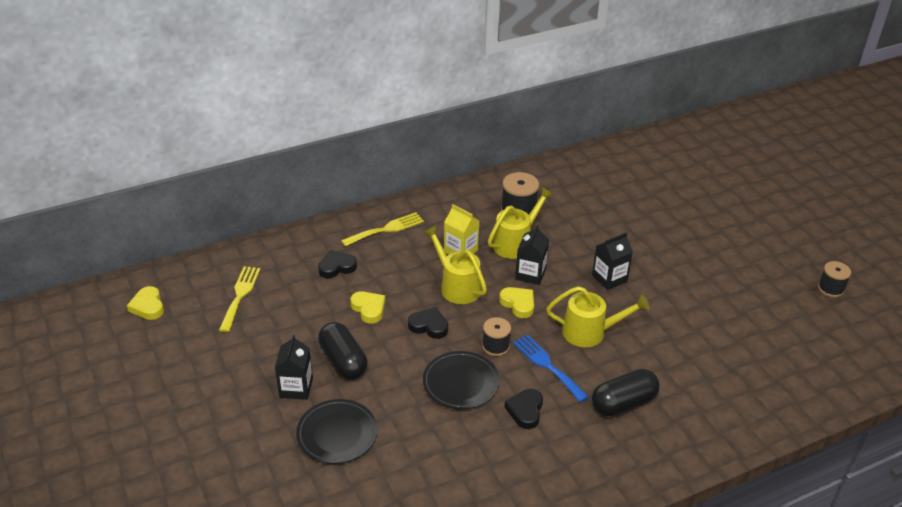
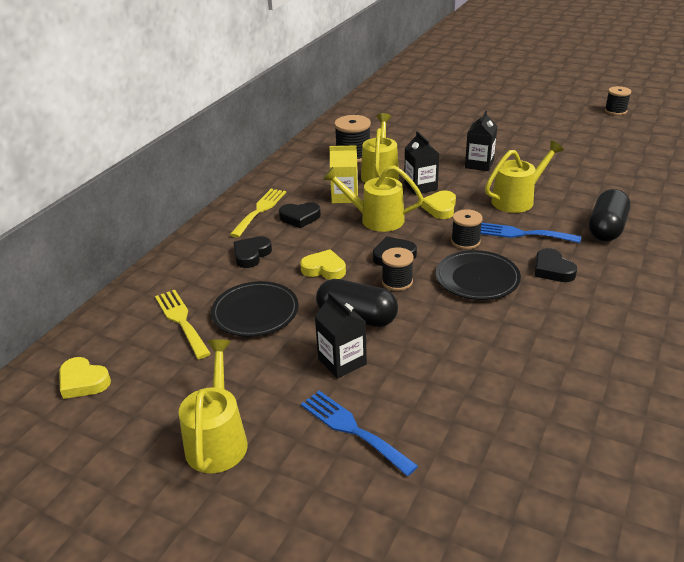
camera: 35 degrees left, 5 degrees down
black plate [296,399,378,464] -> black plate moved to [211,281,299,337]
yellow heart [499,287,534,318] -> yellow heart turned 90 degrees counterclockwise [421,191,456,219]
none -> yellow watering can [179,339,248,473]
none -> black heart [279,202,321,228]
none -> blue fork [301,391,418,476]
none -> black spool [382,247,414,291]

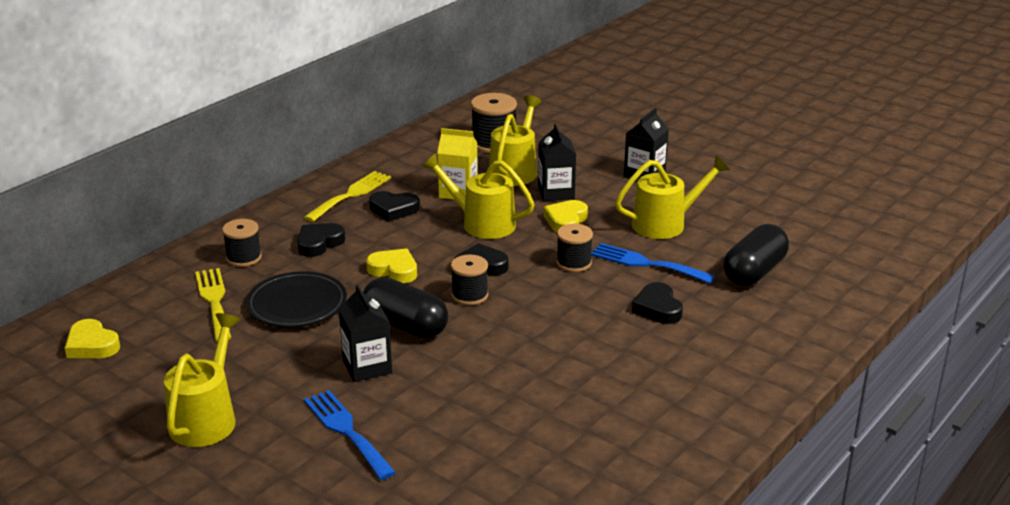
camera: 10 degrees right, 5 degrees down
black plate [436,250,521,300] -> none
black spool [605,86,631,115] -> black spool moved to [222,219,262,267]

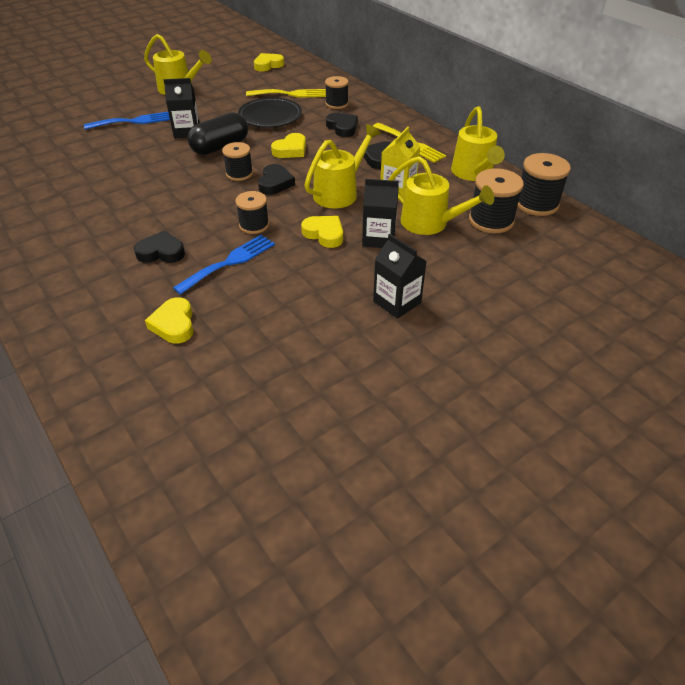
camera: 105 degrees right, 15 degrees up
yellow watering can [615,156,730,239] -> yellow watering can moved to [451,106,505,181]
black capsule [723,224,789,286] -> yellow heart [145,297,194,344]
none -> black spool [517,153,571,216]

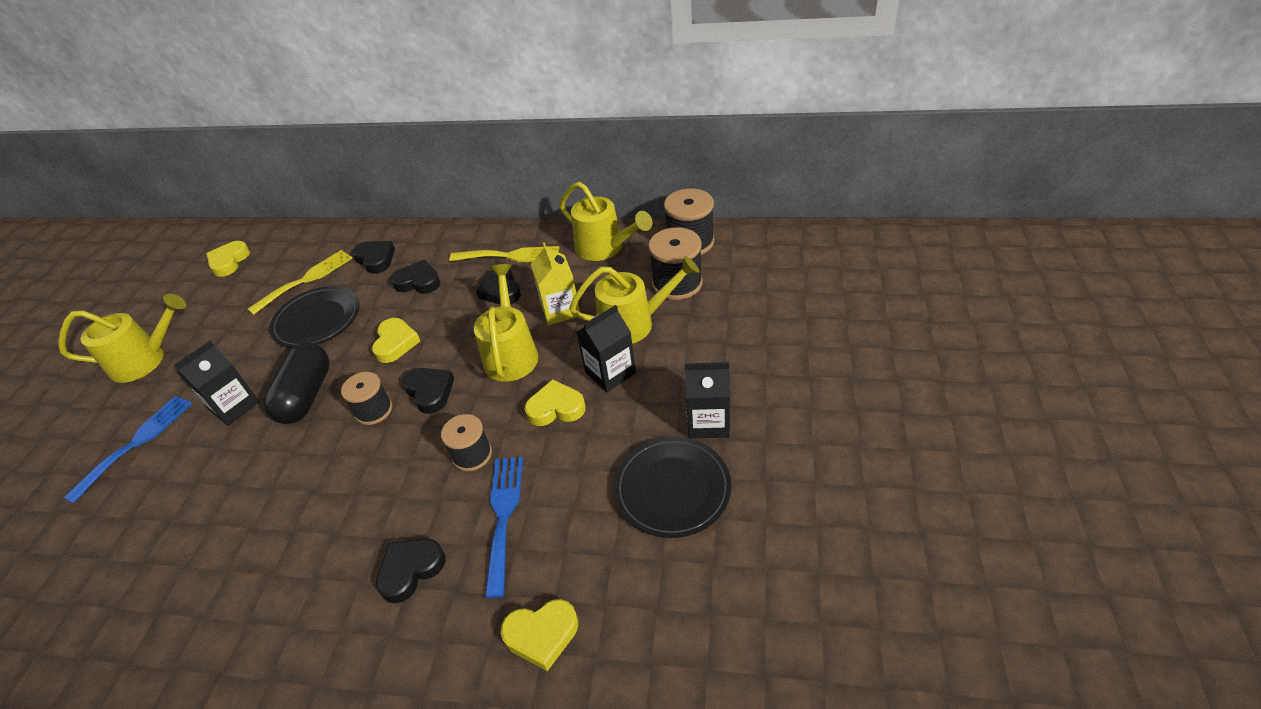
camera: 40 degrees left, 0 degrees up
yellow heart [145,297,194,344] -> yellow heart turned 45 degrees counterclockwise [500,599,578,671]
black spool [325,76,349,109] -> black heart [352,241,395,274]
none -> black plate [614,437,731,538]

